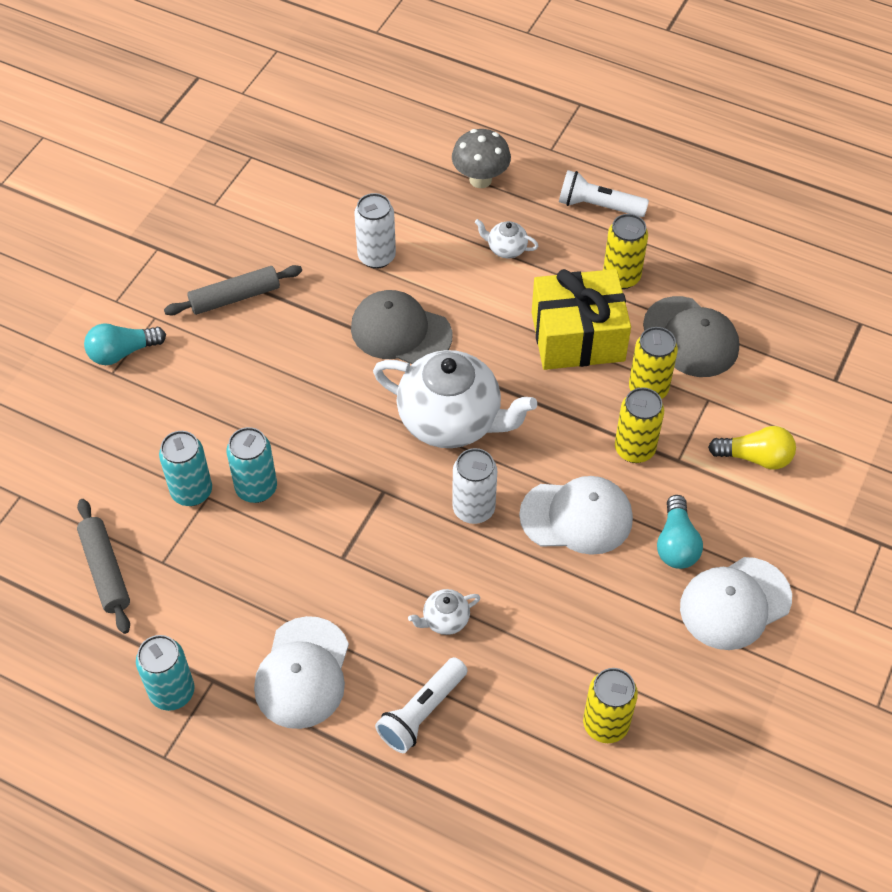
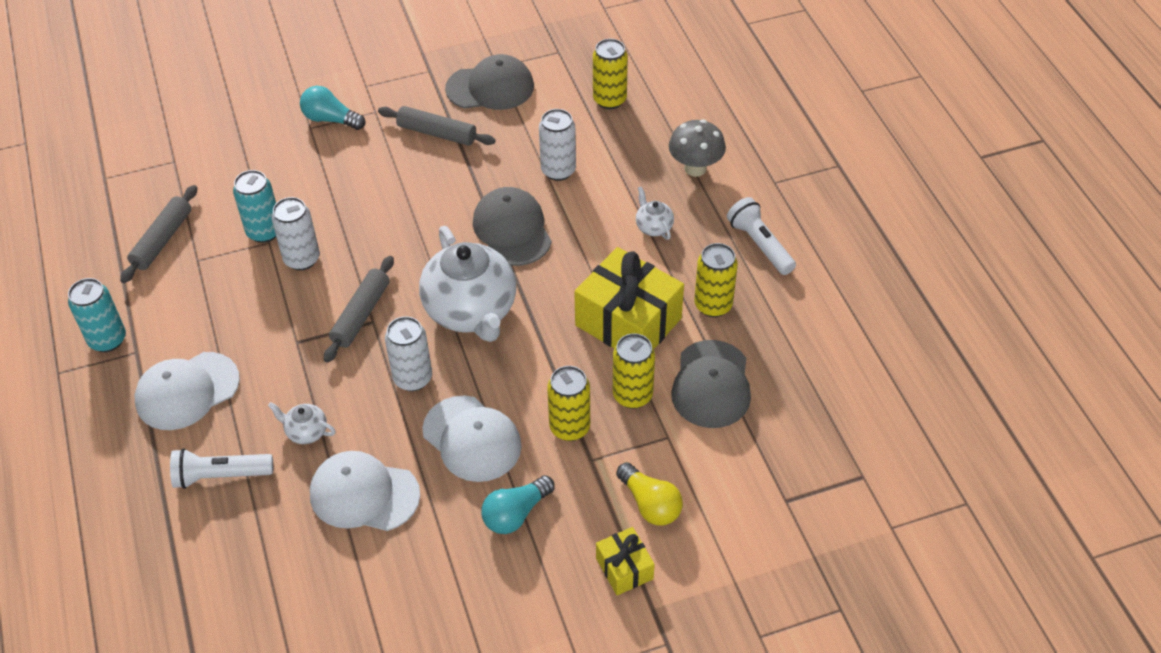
camera: 45 degrees right, 5 degrees down
turquoise can [226,427,277,503] -> white can [271,197,320,270]
yellow can [583,668,638,743] -> yellow can moved to [593,39,628,109]
white cap [680,557,792,650] -> white cap moved to [310,451,420,531]
none -> grey rolling pin [324,256,394,363]
none -> grey cap [445,54,534,110]
none -> yellow gift [596,527,655,595]

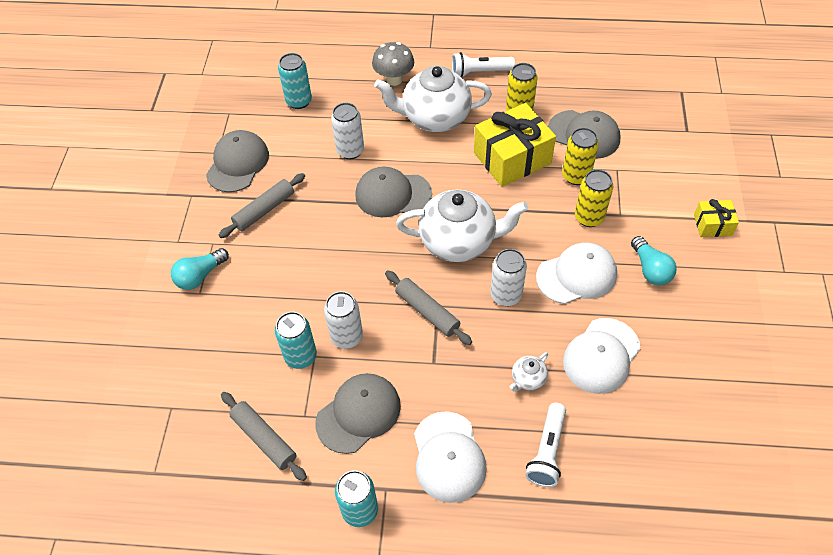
camera: 65 degrees left, 5 degrees up
yellow can [593,39,628,109] -> turquoise can [278,53,312,109]
yellow light bulb [616,462,683,525] -> none
white teapot [636,186,674,240] -> white teapot [374,66,492,132], size x2.38
none -> grey cap [315,373,401,454]

